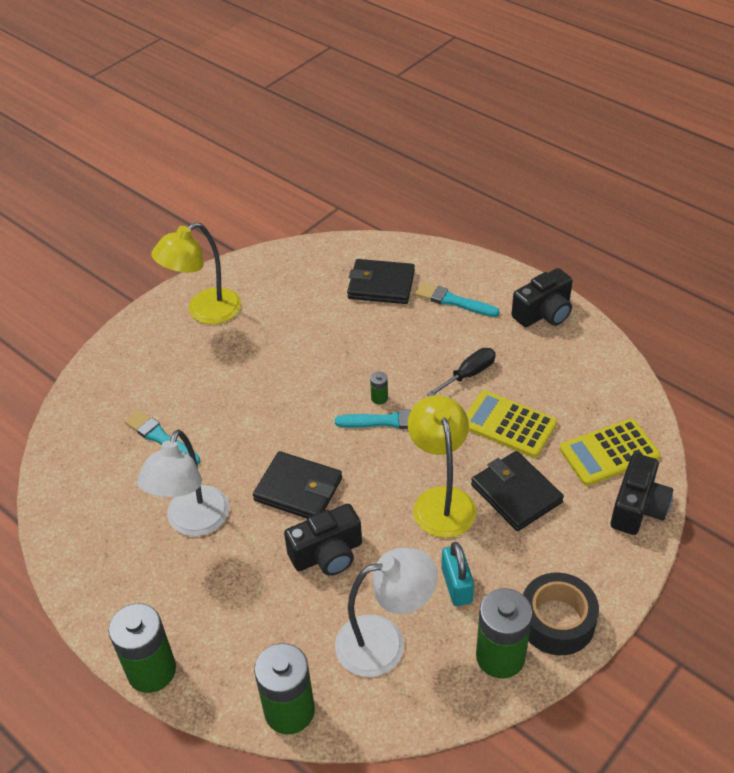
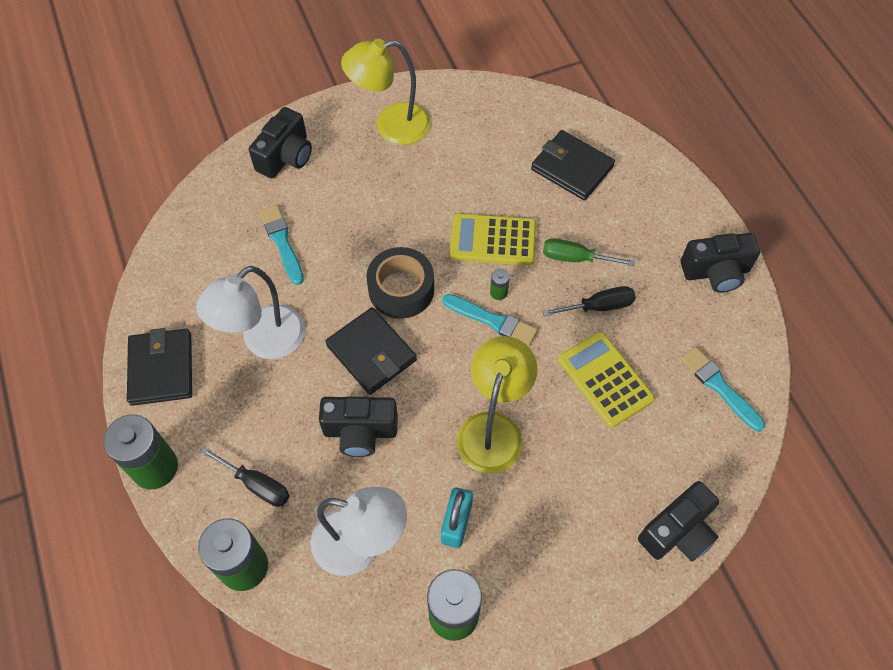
camera: 25 degrees right, 15 degrees up
turquoise brush [415,283,500,317] -> turquoise brush moved to [680,347,765,431]
black wallet [471,451,564,531] -> black wallet moved to [127,328,192,406]
black tape [523,572,599,655] -> black tape moved to [366,247,434,319]
yellow calculator [560,419,660,486] -> yellow calculator moved to [450,214,536,265]
none -> black screwdriver [200,446,290,507]
none -> black camera [249,107,312,178]
none -> green screwdriver [543,238,635,266]

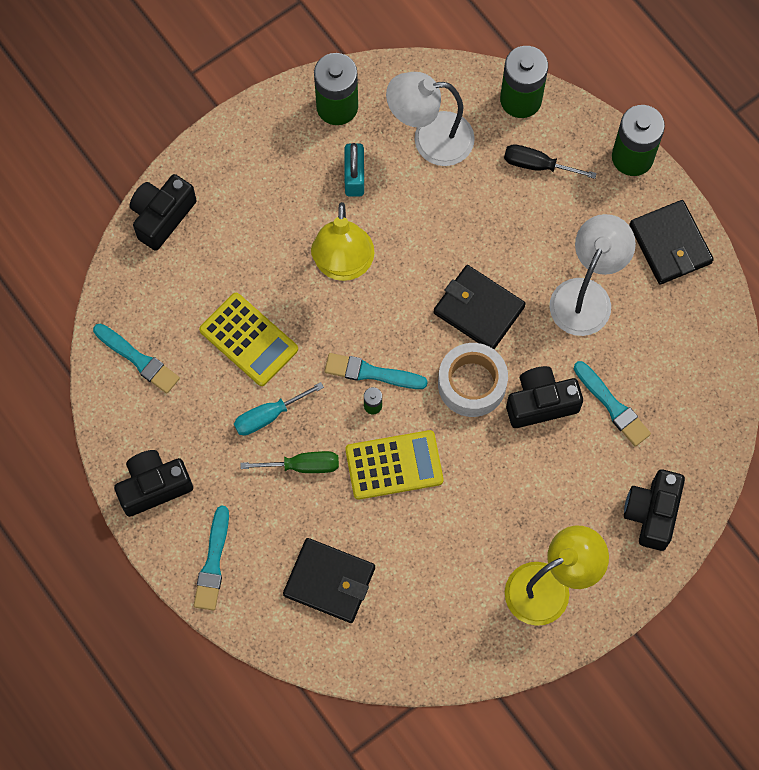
camera: 165 degrees right, 10 degrees up
black camera [319,397,398,457] -> black camera moved to [506,366,583,428]
black tape [366,247,434,319] -> white tape [438,343,508,417]
black screwdriver [542,286,636,317] -> turquoise screwdriver [234,382,324,435]
none -> turquoise brush [194,505,229,611]

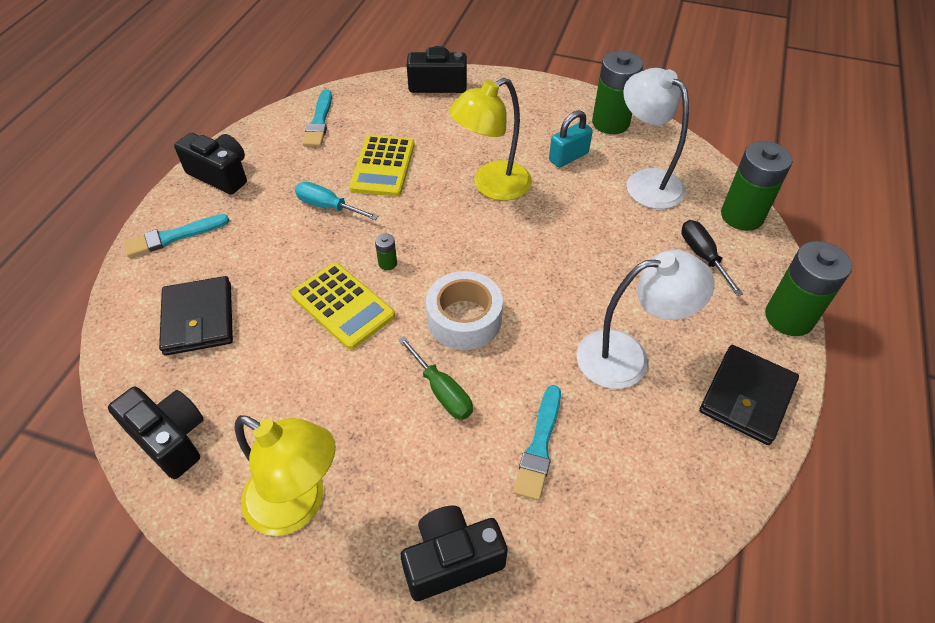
camera: 55 degrees right, 20 degrees down
green screwdriver [240,451,339,473] -> green screwdriver moved to [398,336,473,420]
turquoise brush [325,353,428,389] -> none
black wallet [434,265,526,349] -> none
black camera [506,366,583,428] -> black camera moved to [108,387,204,479]

